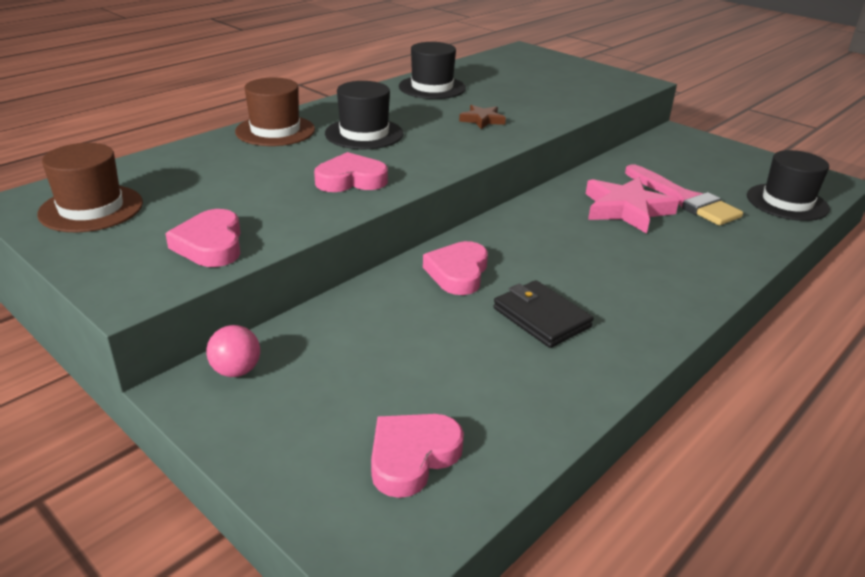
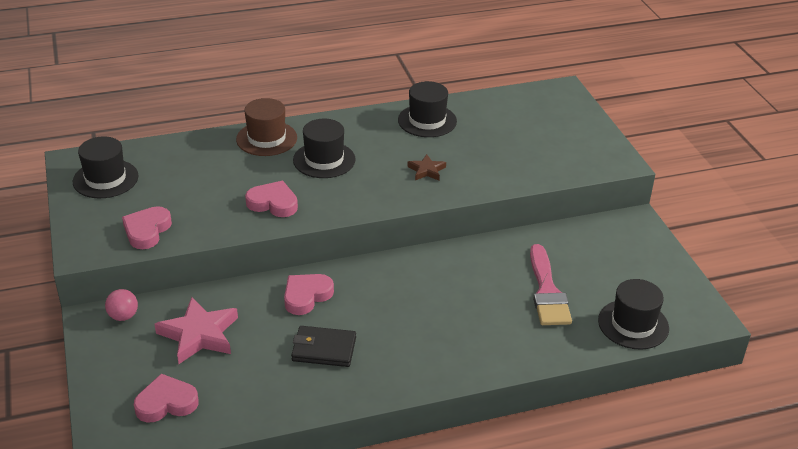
camera: 30 degrees right, 5 degrees up
brown hat [37,143,143,232] -> black hat [73,136,138,198]
black wallet [493,280,594,348] -> black wallet turned 75 degrees counterclockwise [291,326,356,367]
pink star [586,177,679,234] -> pink star moved to [154,297,238,364]

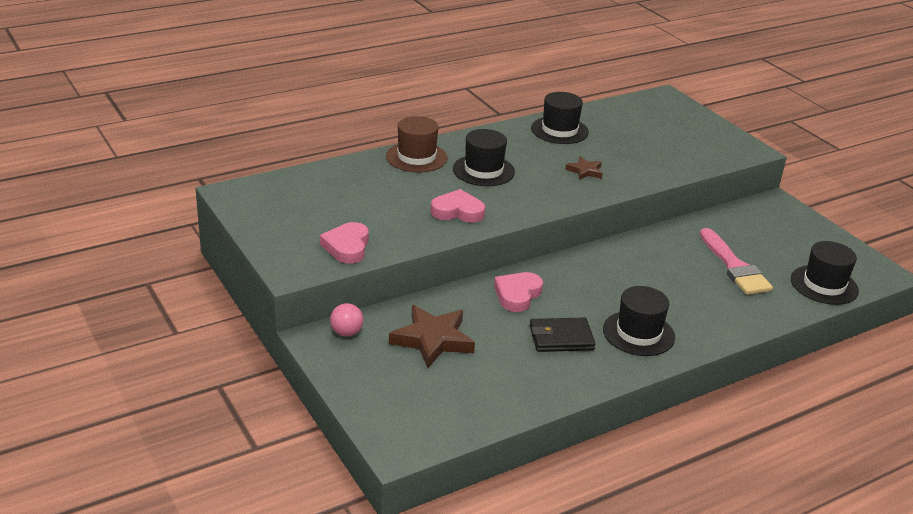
camera: 15 degrees left, 5 degrees down
black hat [73,136,138,198] -> black hat moved to [603,286,675,356]
pink heart [134,374,199,423] -> none
pink star [154,297,238,364] -> brown star [389,305,475,368]

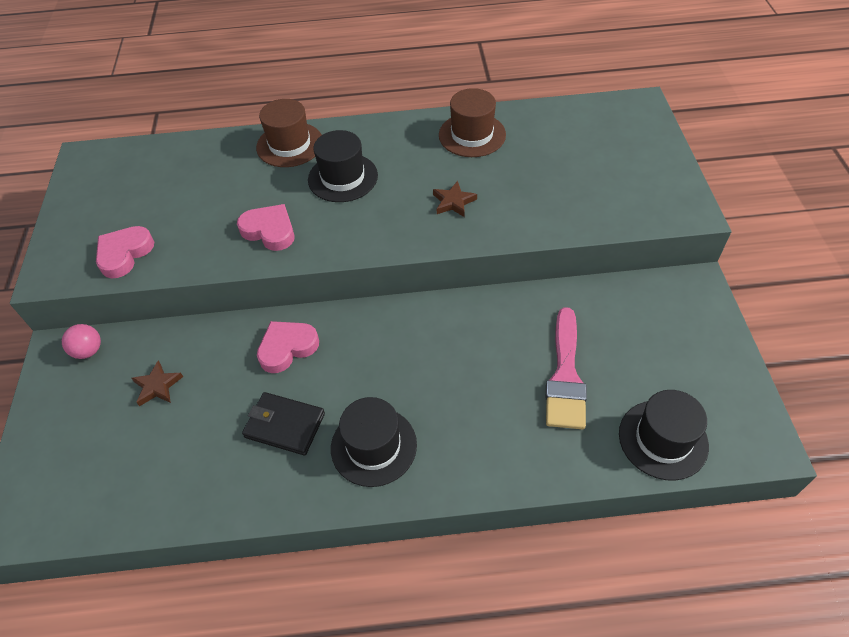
camera: 30 degrees right, 20 degrees up
brown star [389,305,475,368] -> brown star [131,361,183,406], size x0.54
black hat [531,92,589,144] -> brown hat [439,88,506,157]

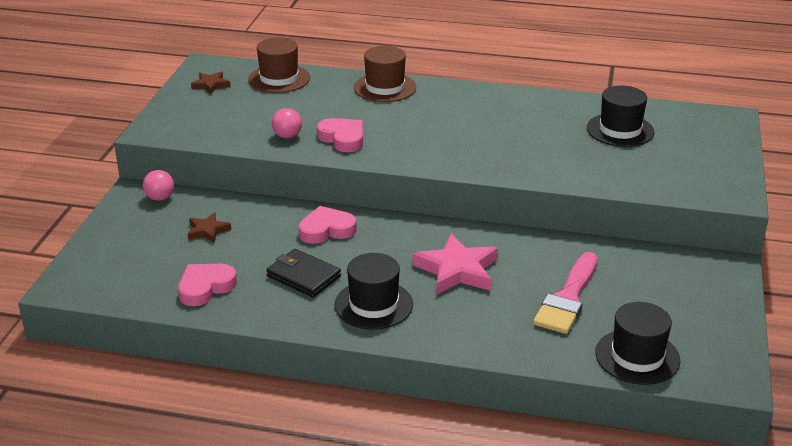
camera: 15 degrees right, 20 degrees down
pink heart [96,226,154,278] -> pink heart moved to [178,264,237,306]
black hat [308,130,378,202] -> black hat moved to [587,86,655,147]
brown star [433,181,477,217] -> brown star moved to [191,71,230,94]
brown hat [439,88,506,157] -> brown hat moved to [248,37,310,93]
none -> pink ball [272,108,302,138]
none -> pink star [412,233,498,295]

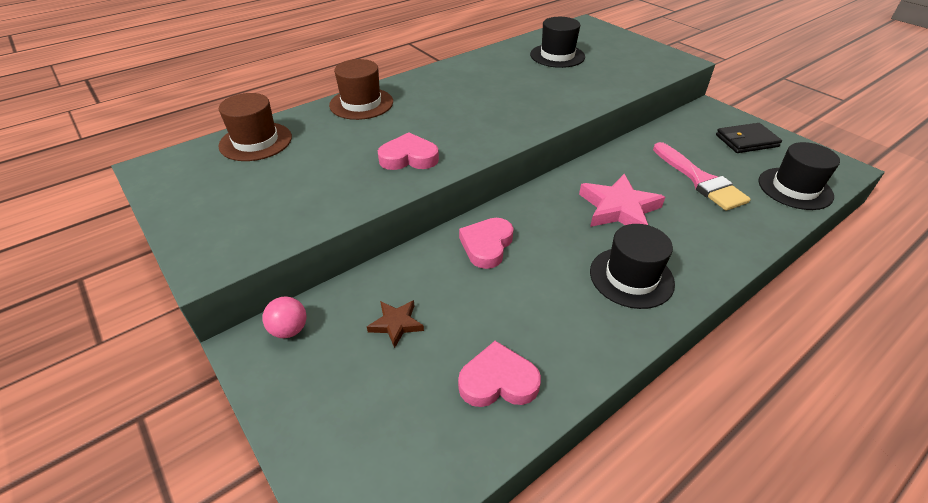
camera: 50 degrees left, 10 degrees up
pink heart [178,264,237,306] -> pink heart turned 90 degrees clockwise [458,341,541,407]
brown star [191,71,230,94] -> none
black wallet [266,249,341,297] -> black wallet moved to [716,123,782,153]
pink ball [272,108,302,138] -> none

